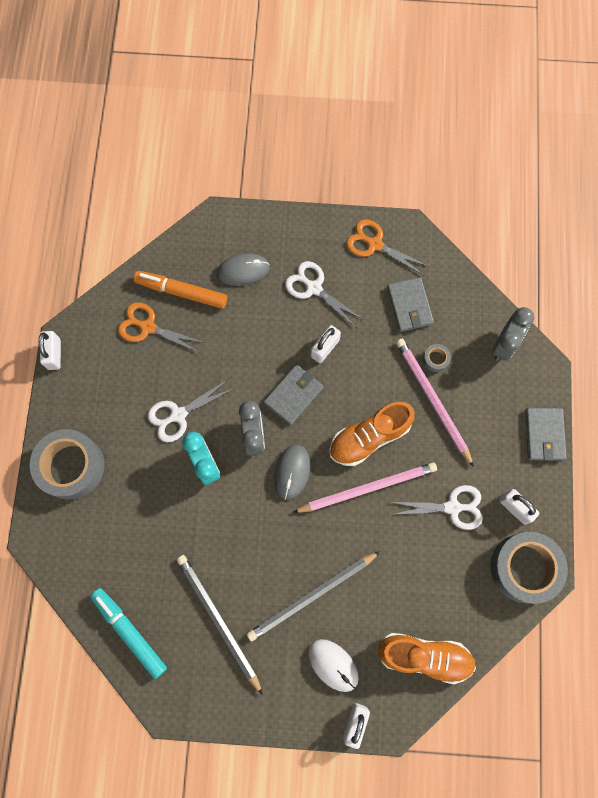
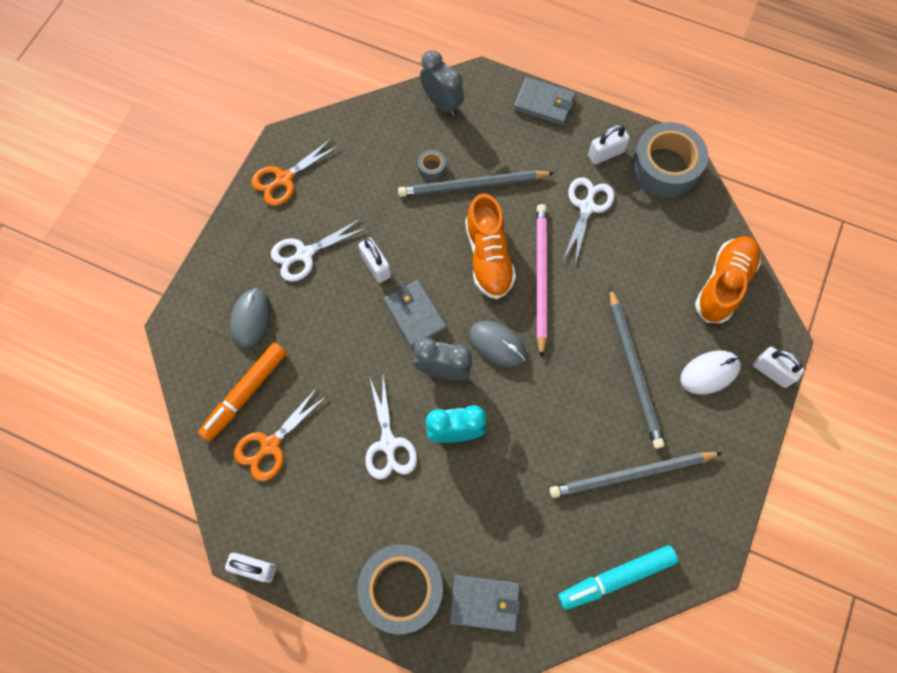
camera: 70 degrees left, 5 degrees down
grey wallet [387,277,434,332] -> grey wallet moved to [449,575,521,632]
pink pencil [396,338,474,467] -> grey pencil [398,170,554,197]

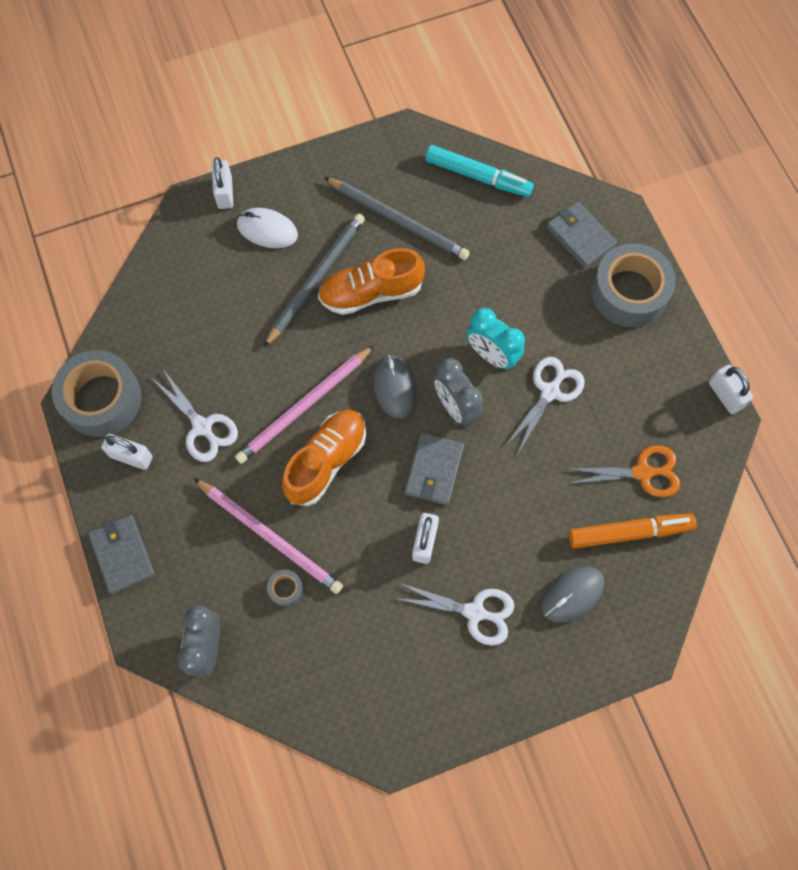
camera: 135 degrees left, 0 degrees up
orange scissors [251,138,340,206] -> none
grey pencil [398,170,554,197] -> pink pencil [194,478,343,594]
white scissors [562,177,615,265] -> white scissors turned 105 degrees counterclockwise [153,369,238,462]
orange shoe [695,236,761,323] -> orange shoe moved to [318,248,425,315]

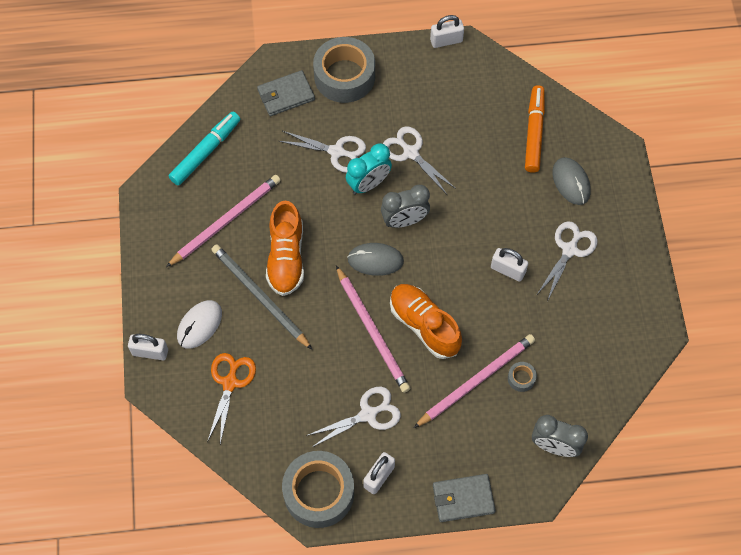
camera: 75 degrees left, 5 degrees down
grey pencil [324,177,470,260] -> pink pencil [166,175,281,267]
grey wallet [405,433,464,505] -> none
orange scissors [568,445,680,497] -> orange scissors moved to [207,353,256,444]
none -> white scissors [279,131,366,173]

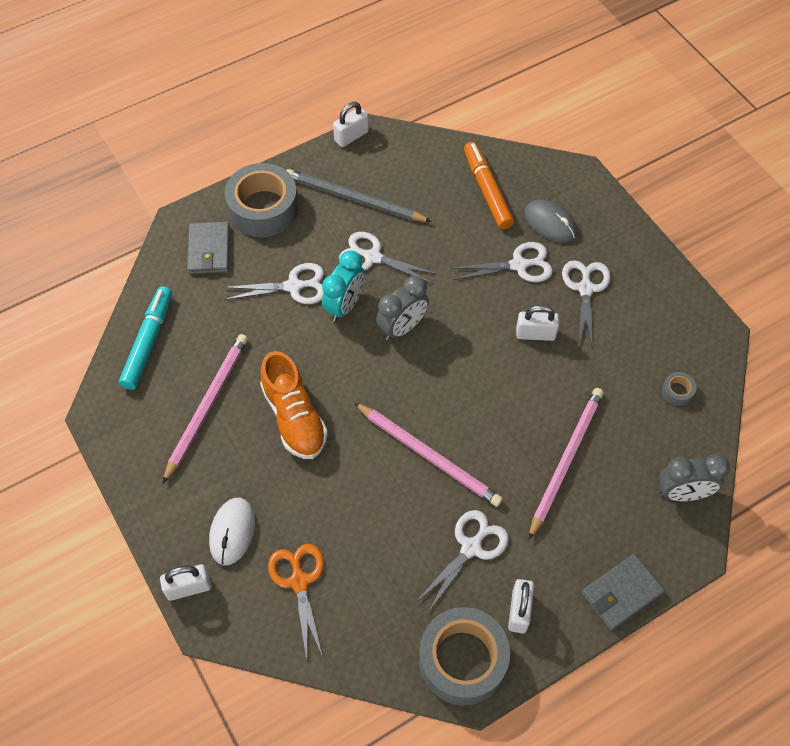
camera: 25 degrees left, 5 degrees down
grey pencil [211,244,312,349] -> grey pencil moved to [286,169,432,222]
grey wallet [257,70,315,116] -> grey wallet turned 45 degrees counterclockwise [187,222,230,274]
grey mouse [347,243,404,276] -> none
orange shoe [390,284,462,359] -> none
grey tape [508,362,537,392] -> grey tape moved to [662,372,697,406]
none -> white scissors [452,242,553,282]

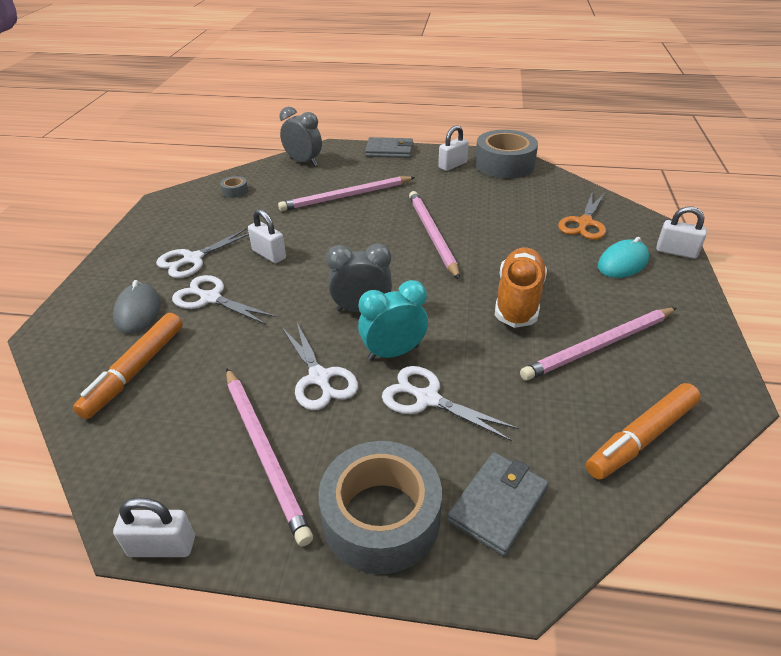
camera: 140 degrees left, 20 degrees down
turquoise marker [119,286,172,390] -> orange marker [586,383,701,479]
white mouse [209,498,255,565] -> turquoise mouse [598,237,649,278]
grey pencil [286,169,432,222] -> pink pencil [226,368,313,546]
white scissors [416,510,509,611] -> none

